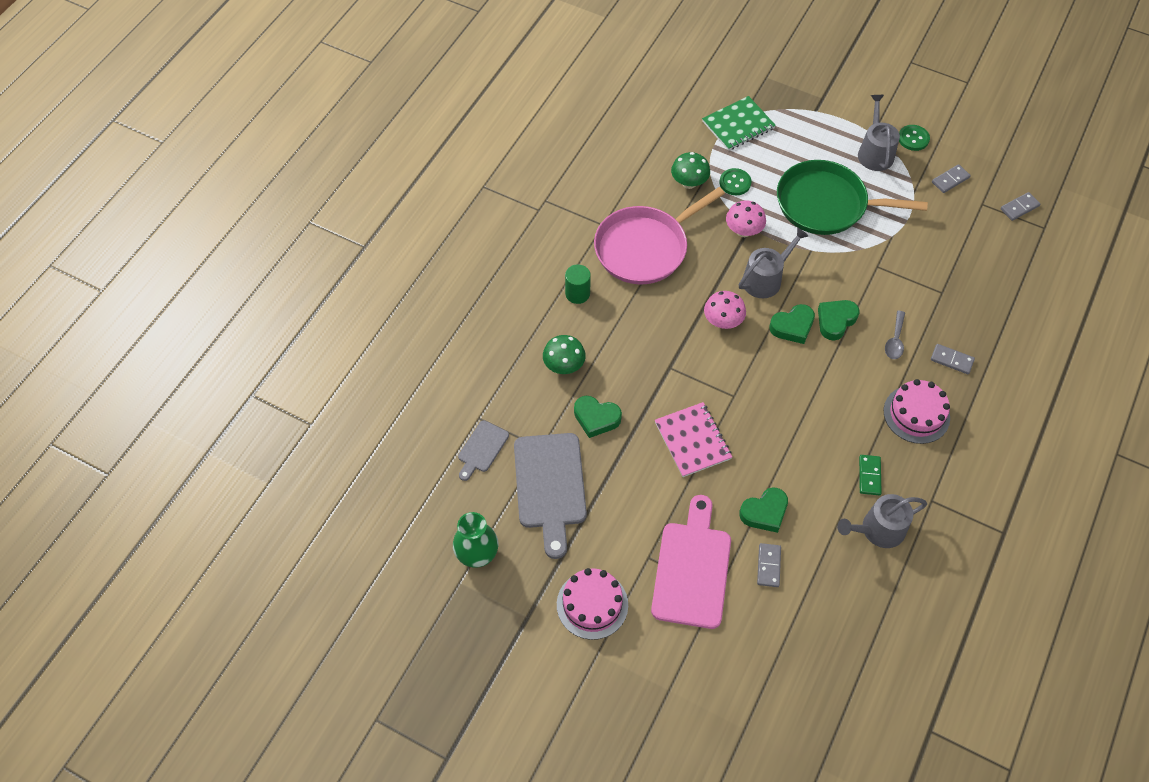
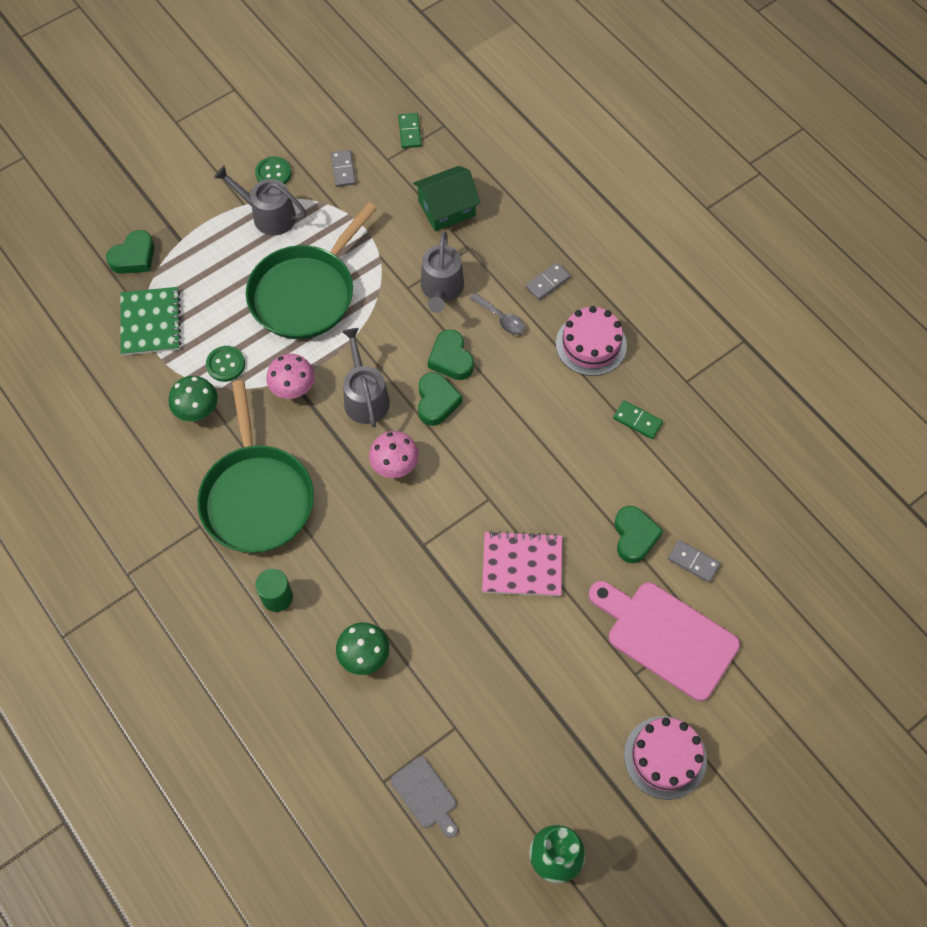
camera: 65 degrees left, 5 degrees up
grey cutting board [514,433,587,559] -> none
green heart [574,396,622,438] -> green heart moved to [106,230,154,274]
pink pan [594,187,725,284] -> green pan [197,380,314,553]
grey watering can [837,494,927,548] -> grey watering can moved to [421,232,464,313]
grey domino [1001,192,1040,221] -> green domino [398,113,422,148]
none -> green house [413,166,481,231]

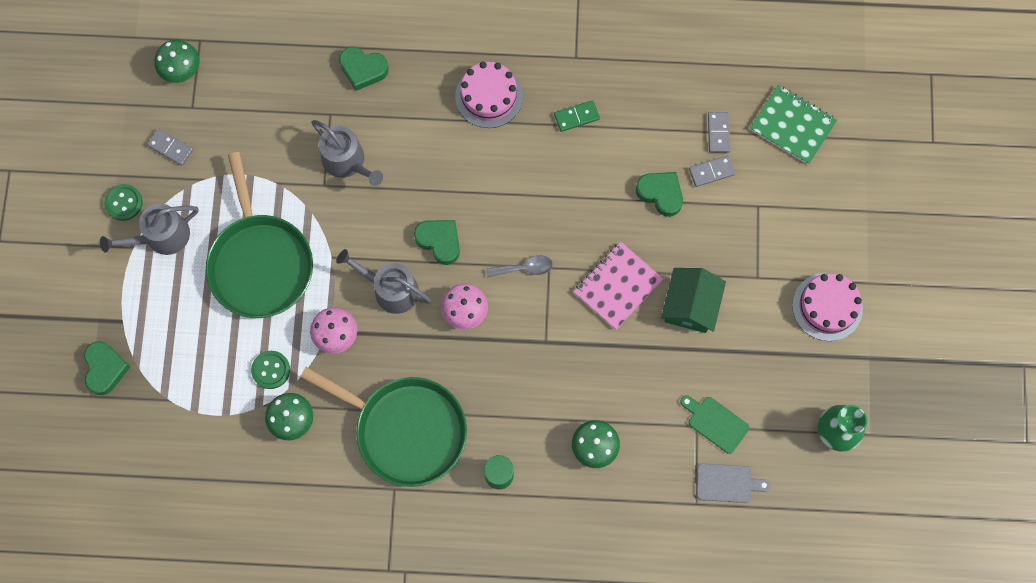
camera: 50 degrees left, 10 degrees up
green notebook [120,287,181,355] -> green notebook moved to [750,85,837,164]
green domino [398,113,422,148] -> green mushroom [154,40,200,83]
green house [413,166,481,231] -> green house moved to [661,268,726,333]
green heart [428,329,474,380] -> green heart moved to [339,47,389,91]
grey spoon [470,293,525,335] -> grey spoon moved to [486,255,553,278]
grey domino [525,263,571,300] -> grey domino moved to [708,112,730,153]
pink cutting board [589,581,740,701] -> none
none -> green cutting board [680,395,749,454]

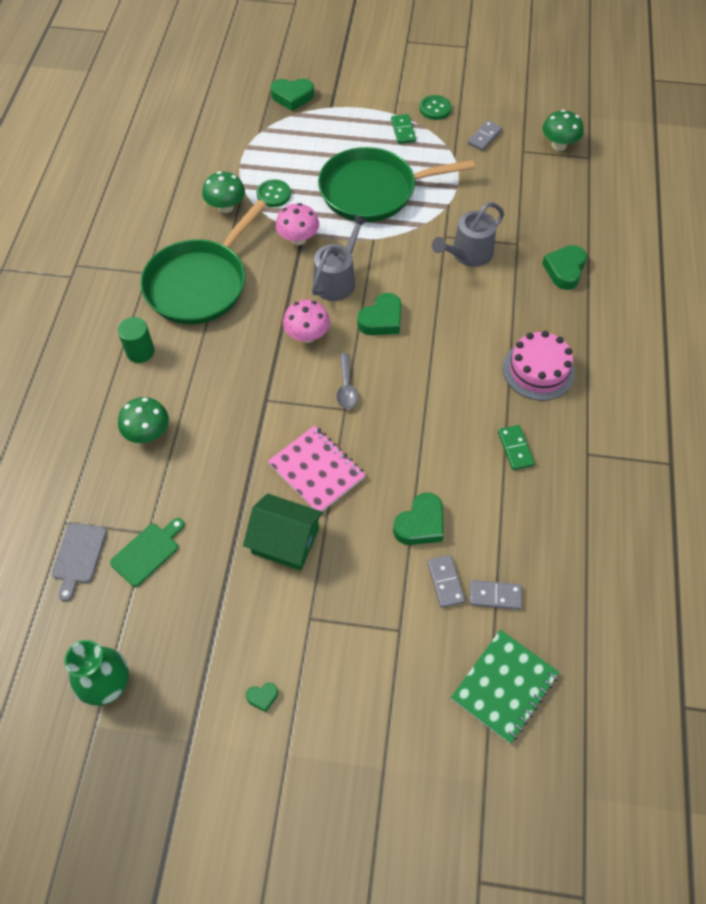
camera: 95 degrees right, 15 degrees down
grey watering can [100,204,198,255] -> green domino [391,114,416,144]
pink cake [792,273,863,341] -> green heart [246,683,278,712]

